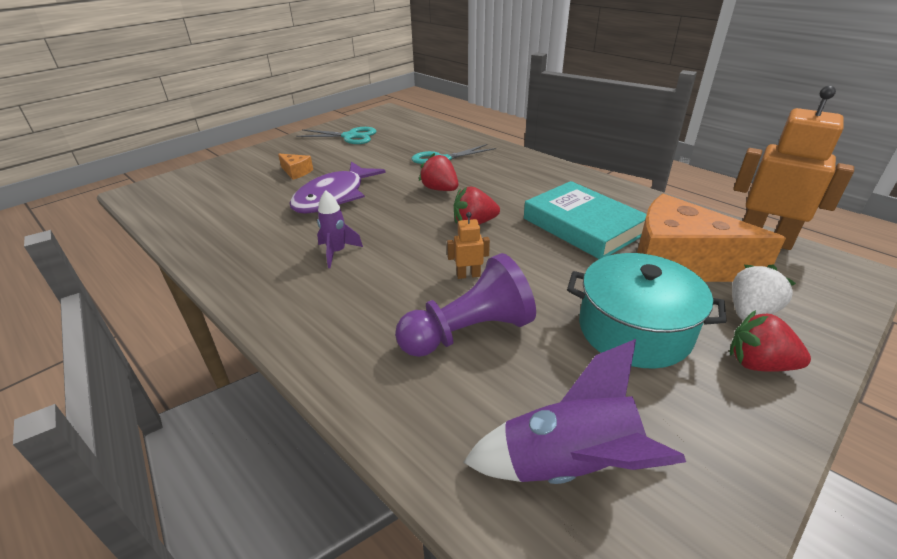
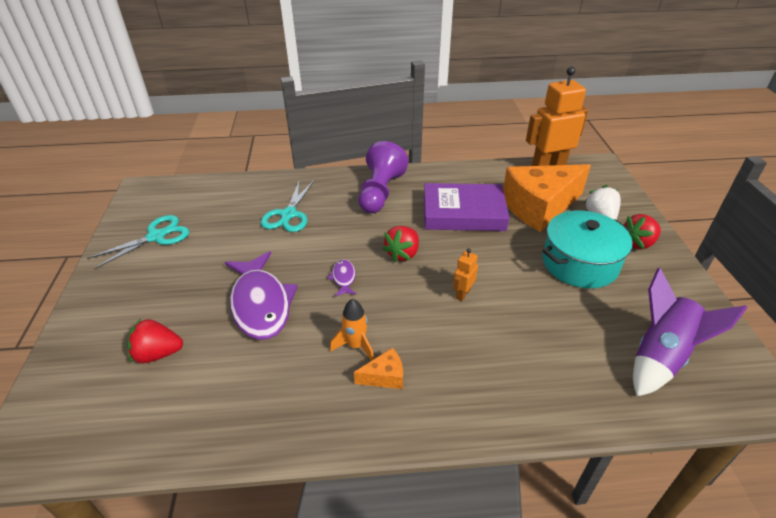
camera: 50 degrees left, 5 degrees up
orange cheese [278,154,313,180] -> orange cheese moved to [354,348,403,389]
purple rocket [317,190,363,268] -> orange rocket [330,299,374,361]
purple pawn [395,253,536,357] -> purple pawn moved to [358,141,409,213]
red strawberry [419,153,459,191] -> red strawberry moved to [127,318,183,364]
turquoise book [524,181,647,259] -> purple book [424,183,509,231]
none -> purple fish [327,259,356,296]

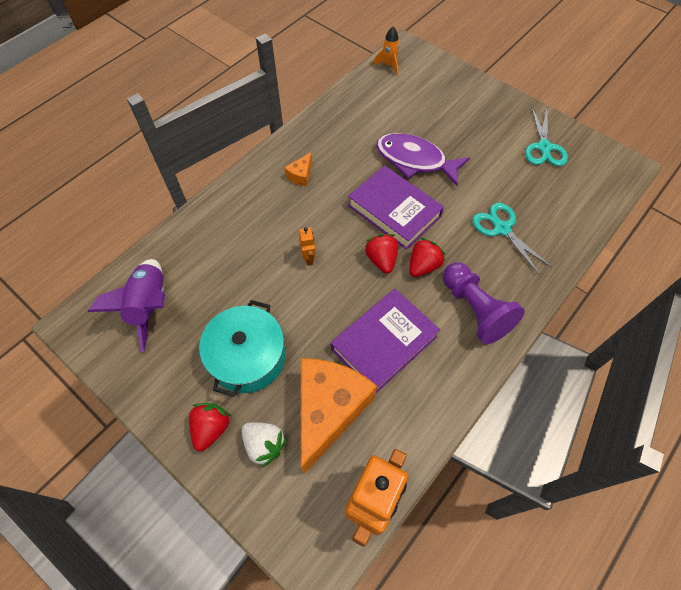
camera: 135 degrees right, 20 degrees up
red strawberry [127,318,183,364] -> red strawberry moved to [409,238,445,277]
purple fish [327,259,356,296] -> purple book [348,165,444,250]
orange rocket [330,299,374,361] -> orange rocket moved to [373,27,400,76]

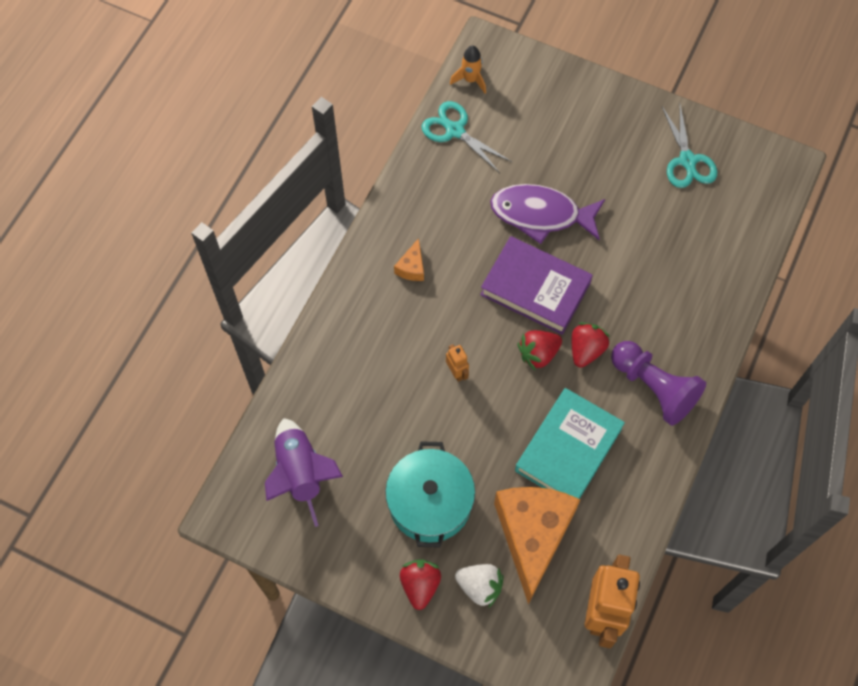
camera: 15 degrees left, 5 degrees up
purple book [331,289,440,393] -> turquoise book [515,388,625,499]
red strawberry [365,234,398,274] -> red strawberry turned 90 degrees counterclockwise [518,330,562,371]
turquoise scissors [473,203,552,275] -> turquoise scissors moved to [421,101,512,173]

